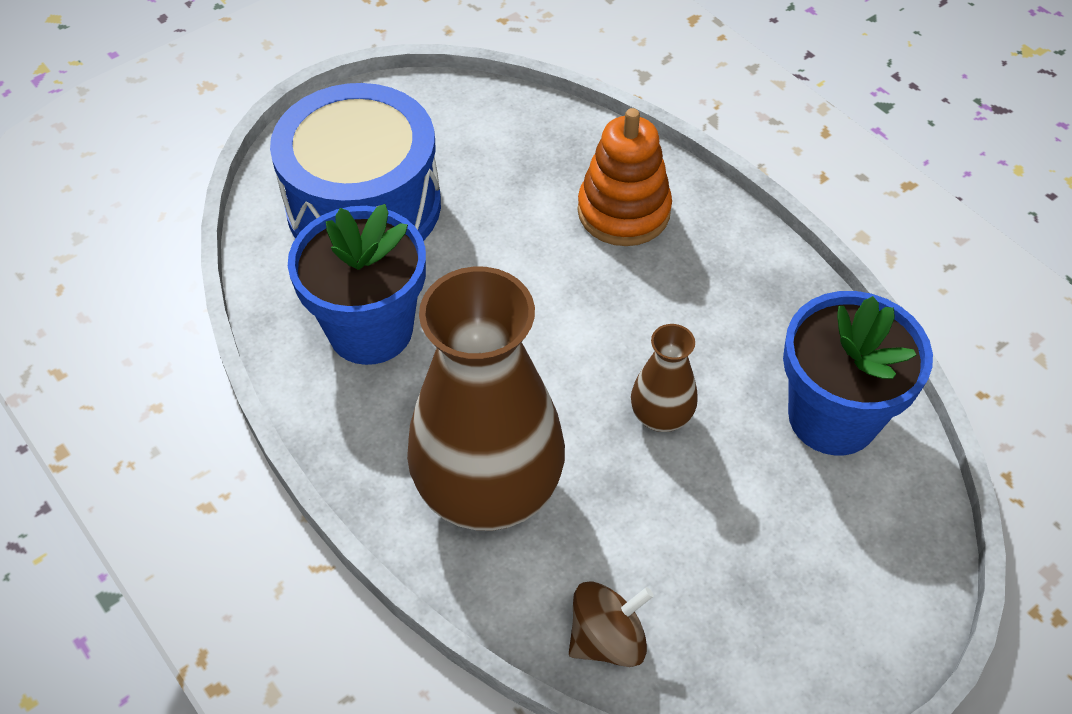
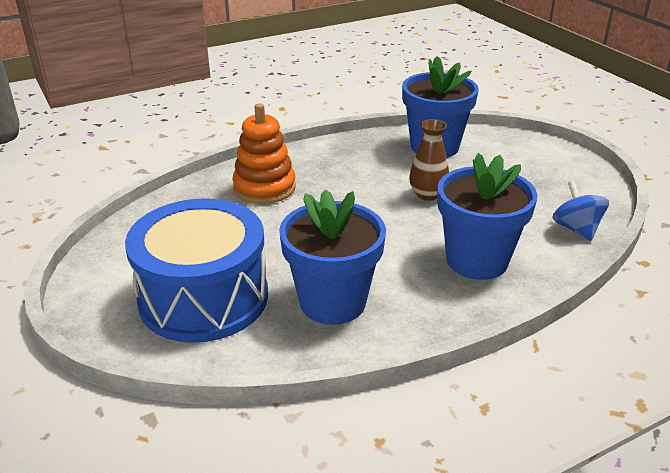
camera: 80 degrees left, 20 degrees down
brown vase [407,267,565,531] -> blue flower pot [437,153,537,280]
brown spinning top [569,581,654,667] -> blue spinning top [552,181,609,241]

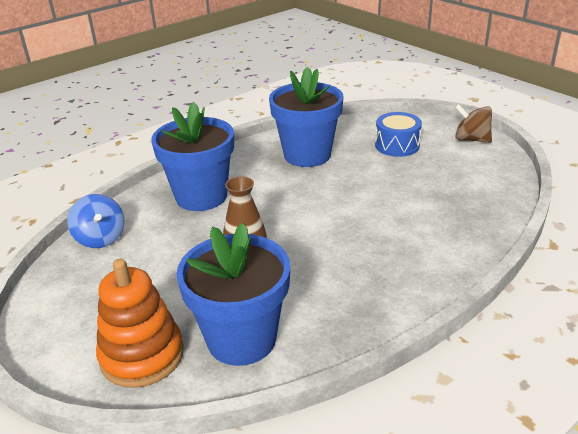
camera: 170 degrees right, 0 degrees up
blue drum [125,198,268,343] -> blue drum [375,112,422,157], size x0.48
orange stacking toy [233,103,296,204] -> orange stacking toy moved to [96,259,184,388]
none -> brown spinning top [455,104,492,143]

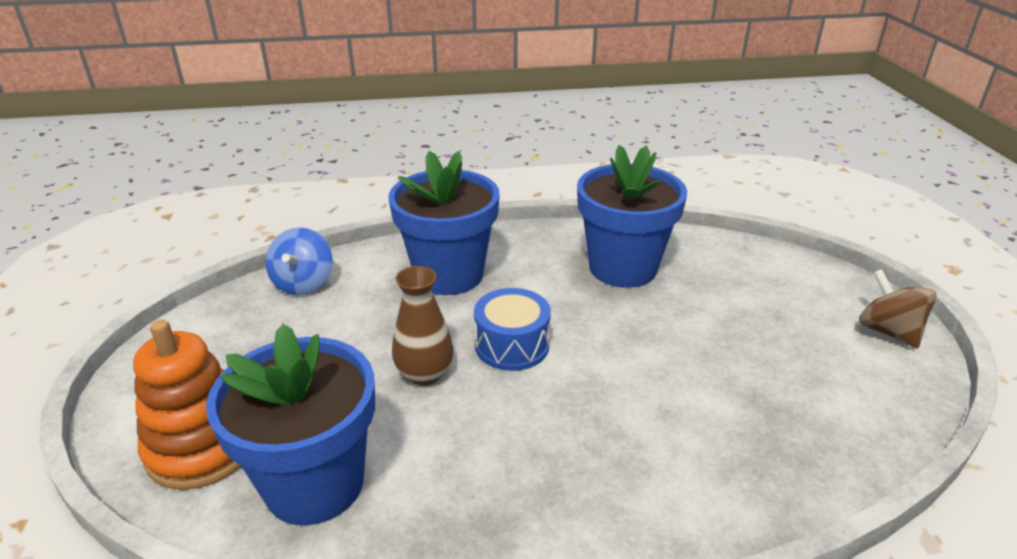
camera: 30 degrees right, 0 degrees up
blue drum [375,112,422,157] -> blue drum moved to [474,288,551,371]

